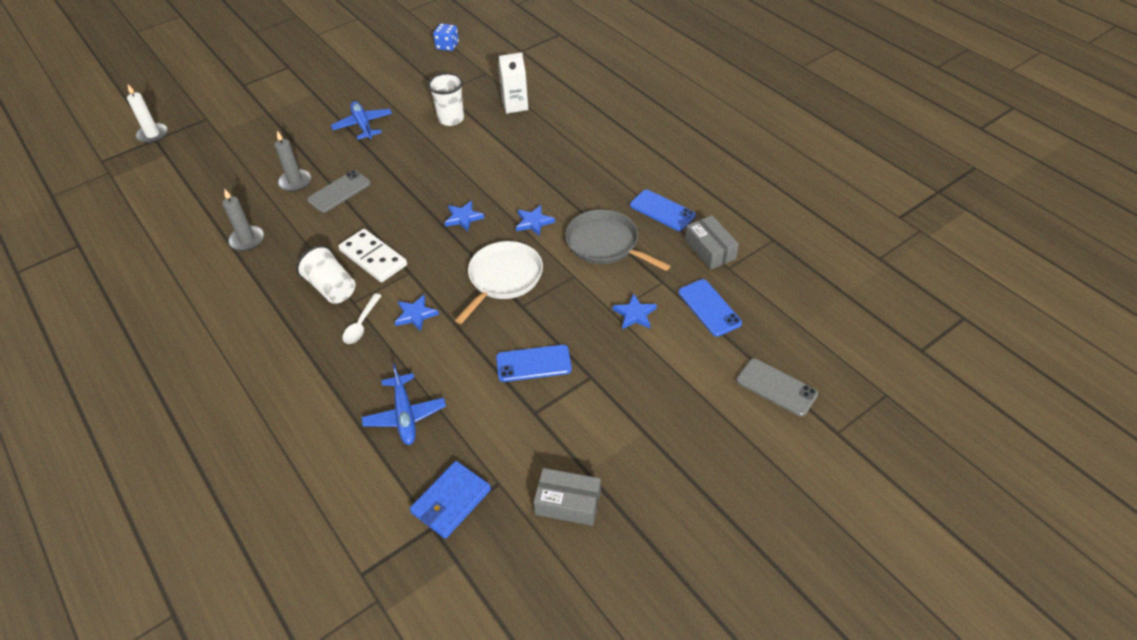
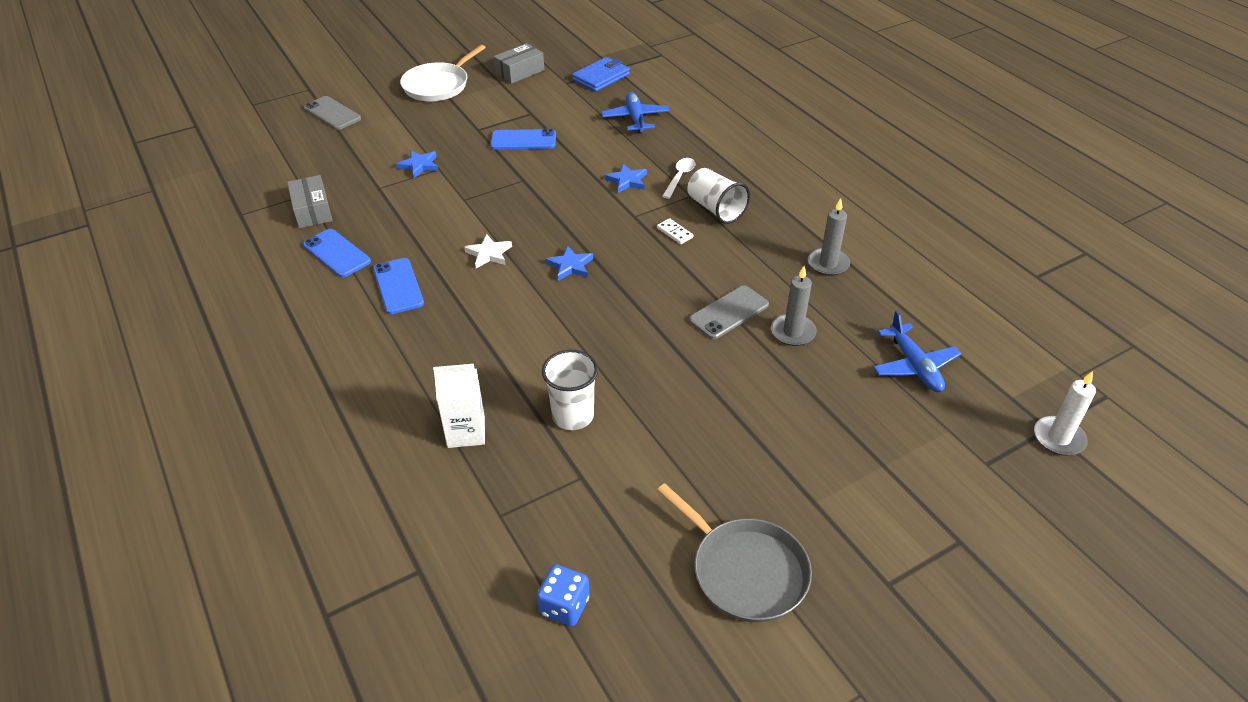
camera: 175 degrees left, 5 degrees down
blue plane [331,101,392,140] -> blue plane moved to [873,311,961,392]
white domino [338,229,407,282] -> white domino [657,218,693,244], size x0.47
white pan [455,241,543,324] -> white pan moved to [400,45,486,101]
blue star [516,205,555,236] -> white star [464,234,512,268]
grey box [534,468,601,526] -> grey box turned 60 degrees counterclockwise [494,43,544,84]
grey pan [565,209,670,271] -> grey pan moved to [657,483,812,623]
blue phone [678,279,742,337] -> blue phone moved to [373,258,424,314]

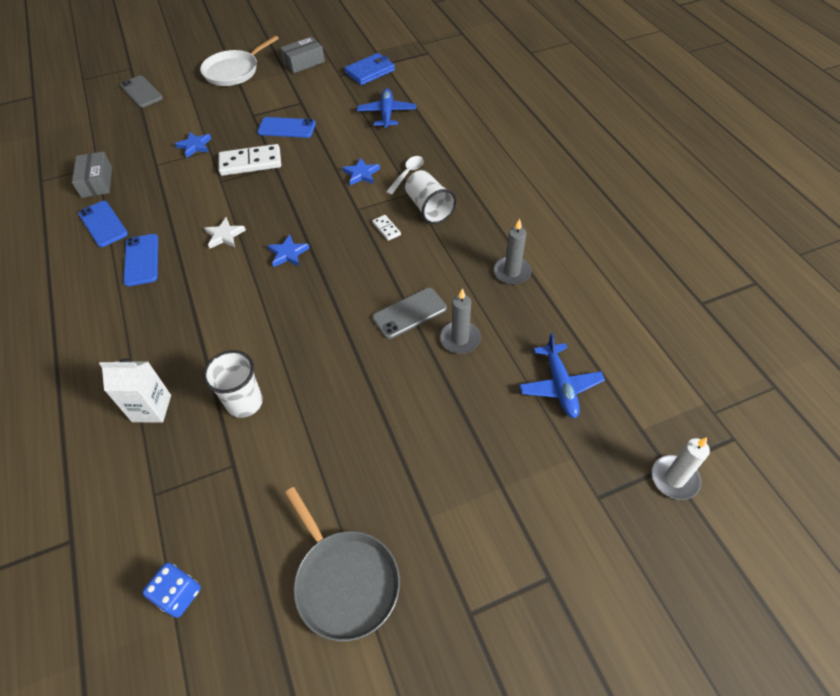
camera: 10 degrees right, 10 degrees up
none -> white domino [219,144,281,176]

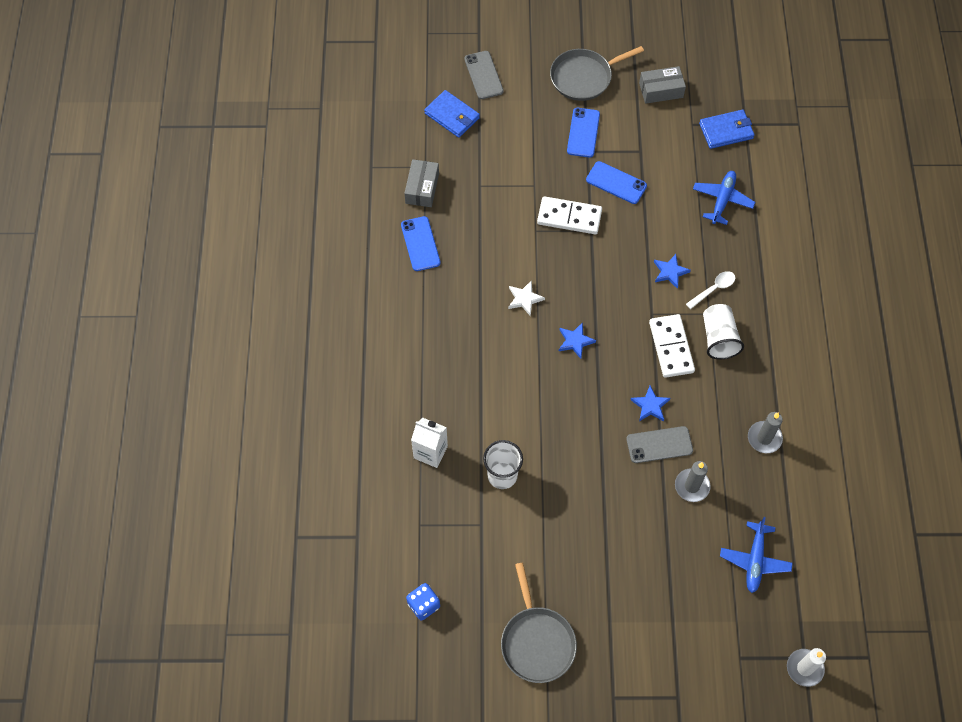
camera: 20 degrees right, 10 degrees up
blue phone [123,234,158,286] -> blue phone moved to [567,108,600,158]
blue star [175,132,212,158] -> blue star moved to [631,386,670,421]
white pan [200,36,279,86] -> grey pan [550,46,644,101]
white domino [372,215,401,241] -> white domino [649,314,695,378], size x2.12
none -> blue wallet [424,90,480,138]

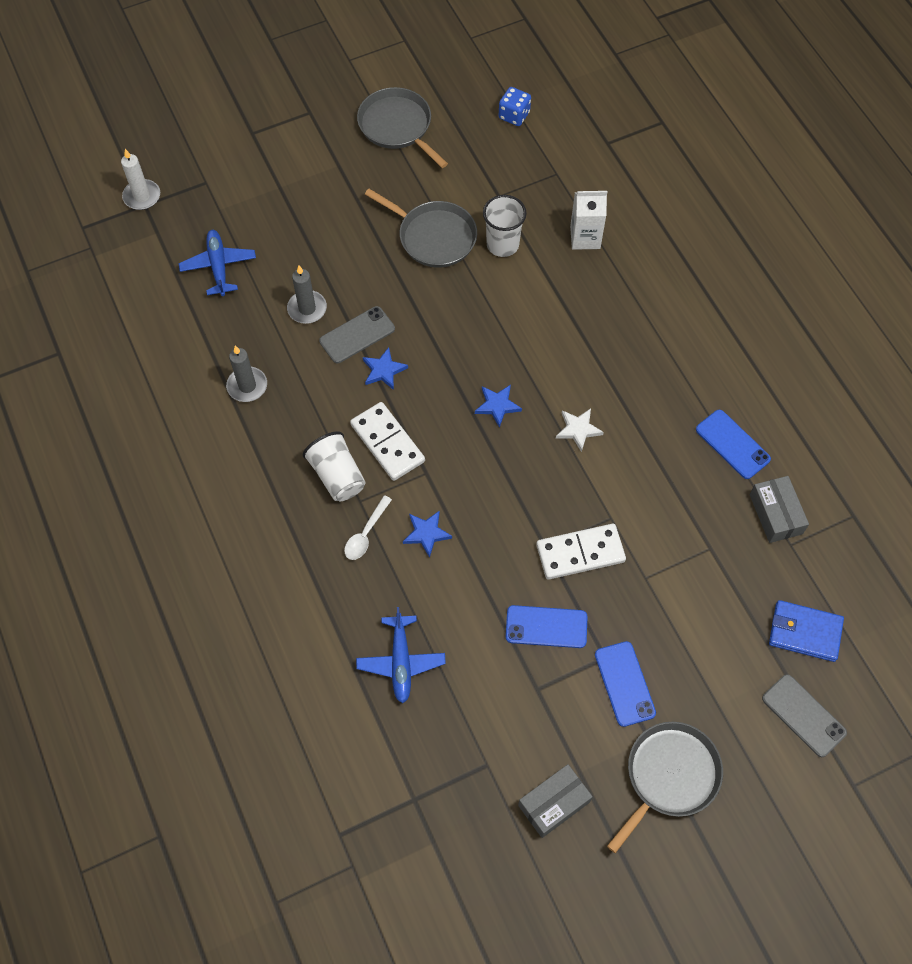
camera: 155 degrees right, 0 degrees up
blue wallet [699,110,755,149] -> none
none -> grey pan [365,189,477,268]

